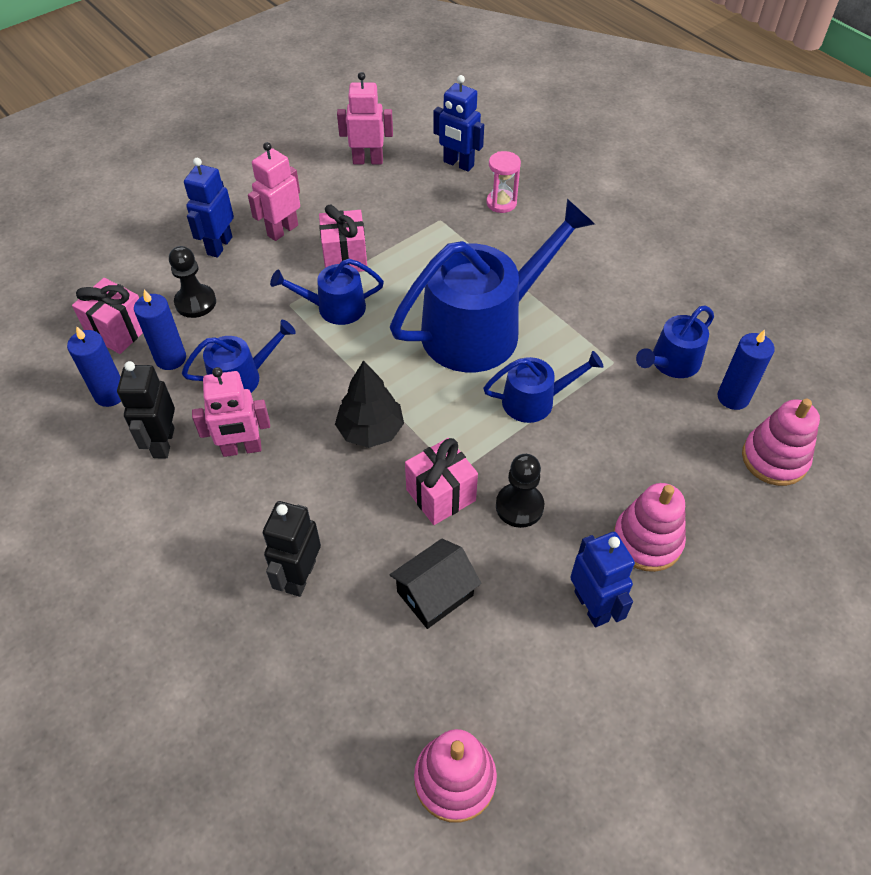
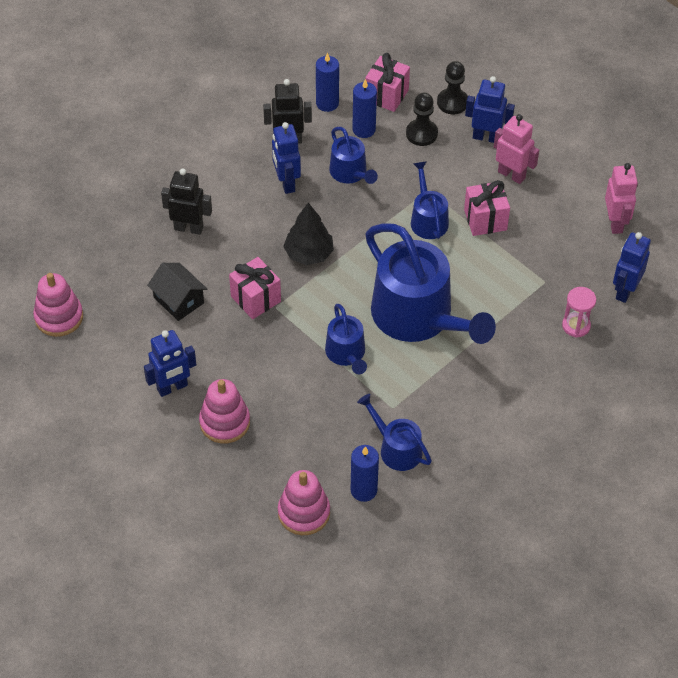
camera: 85 degrees right, 0 degrees up
pink robot [192,367,270,457] -> blue robot [272,122,301,194]
black pawn [496,454,544,528] -> black pawn moved to [437,61,468,114]

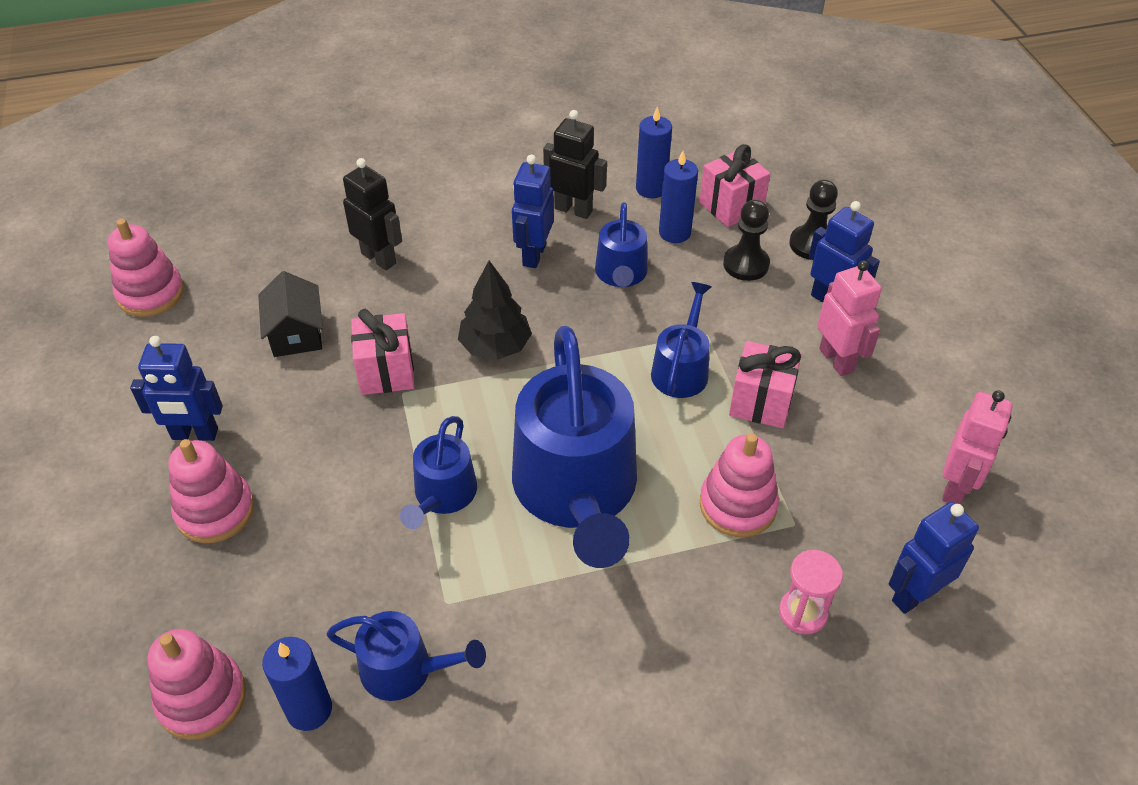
camera: 30 degrees right, 5 degrees down
blue watering can [357,394,432,471] -> blue watering can turned 120 degrees clockwise [326,611,486,701]
none -> pink stacking toy [700,433,779,538]

